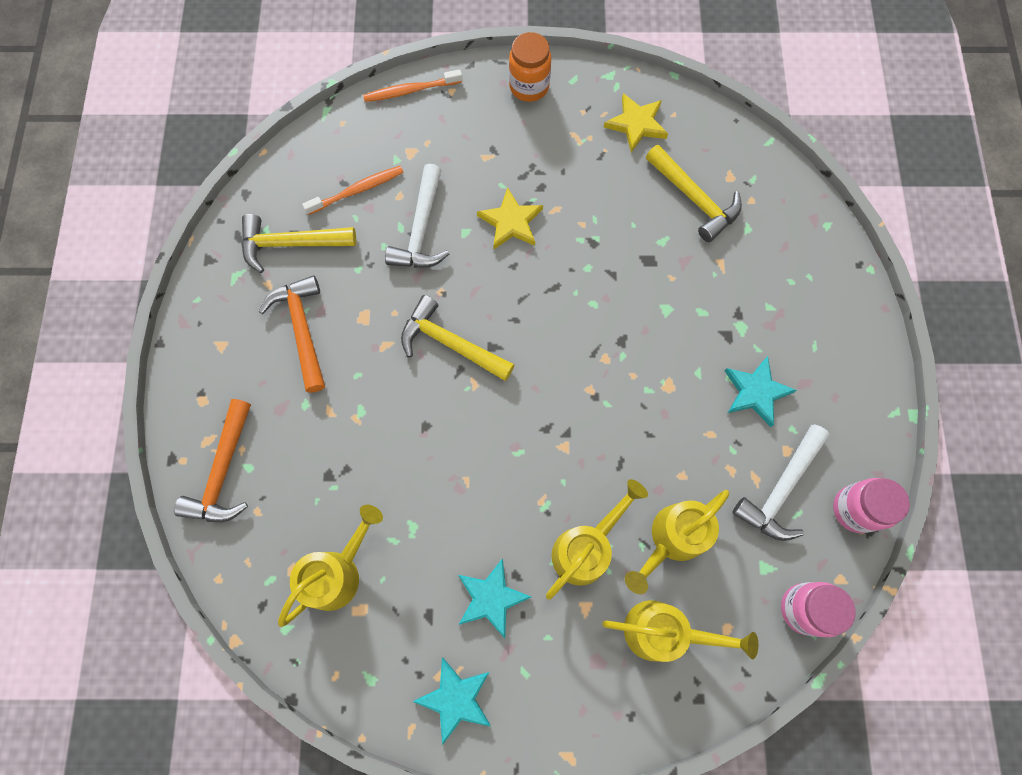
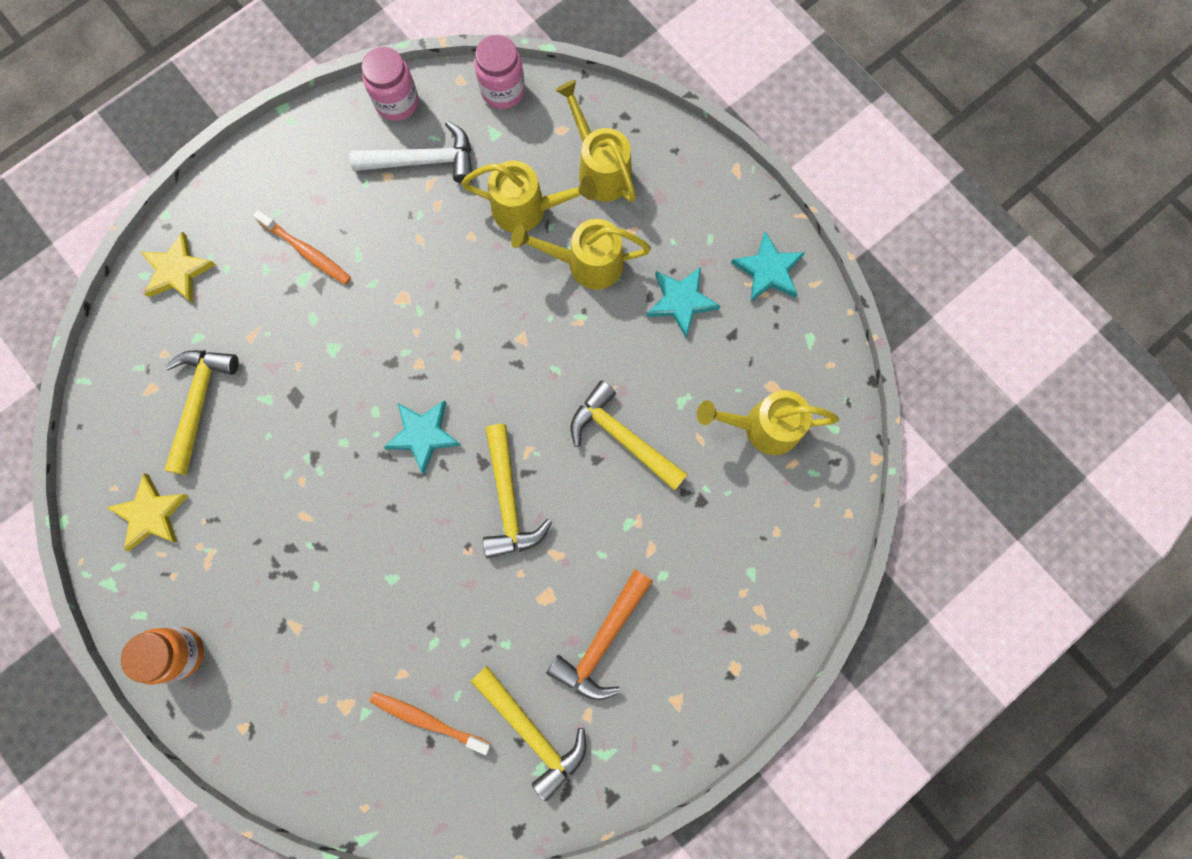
camera: 130 degrees left, 5 degrees up
orange hammer [174,399,251,522] -> none
orange toothbrush [363,69,462,102] -> orange toothbrush moved to [253,210,351,285]
white hammer [385,164,449,268] -> none
yellow star [477,187,543,249] -> yellow star moved to [141,232,216,303]
turquoise star [725,356,797,427] -> turquoise star moved to [383,400,461,474]
none -> yellow hammer [571,380,688,491]

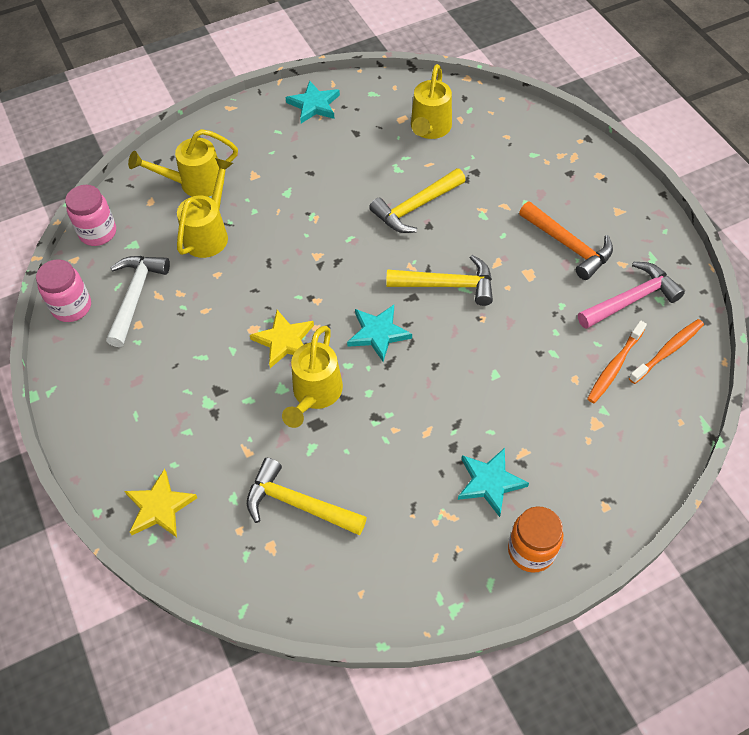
camera: 75 degrees left, 20 degrees down
yellow star [106,473,189,551] -> yellow star moved to [250,310,314,368]
orange toothbrush [253,210,351,285] -> orange toothbrush moved to [629,319,704,384]
yellow hammer [470,666,586,801] -> pink hammer [578,262,685,329]
yellow watering can [511,219,651,290] -> yellow watering can moved to [282,326,343,428]
turquoise star [646,267,721,338] -> turquoise star moved to [458,448,529,517]

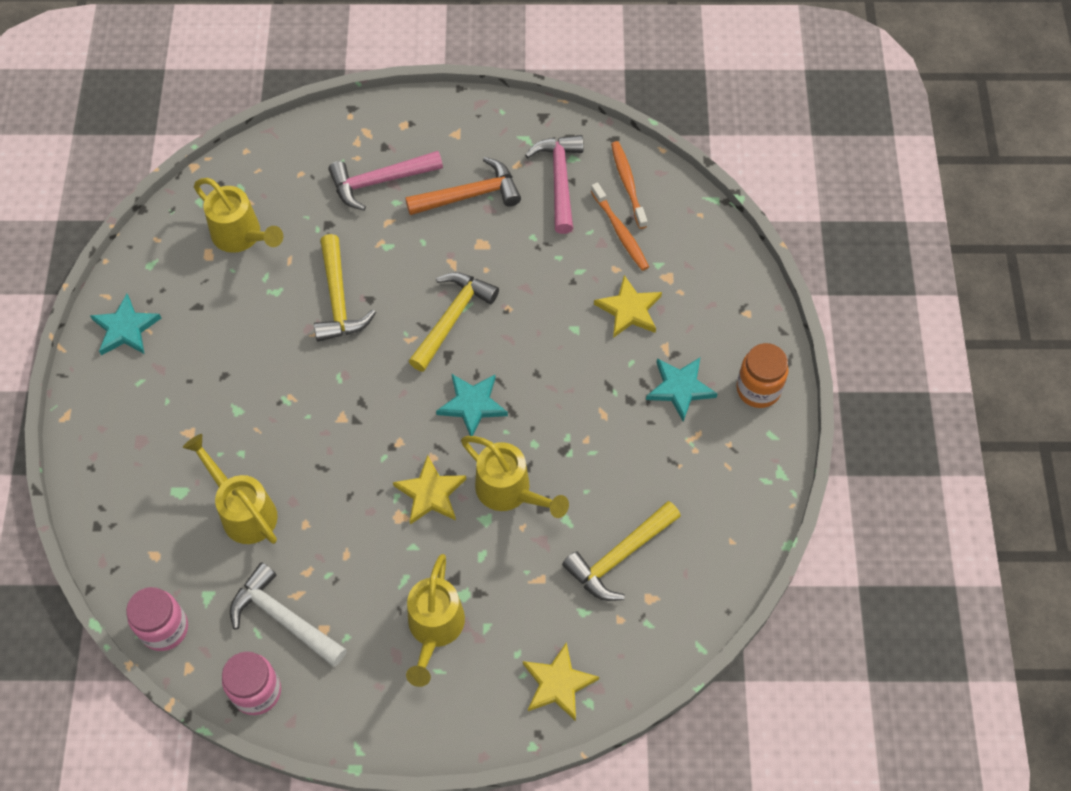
camera: 65 degrees left, 5 degrees up
yellow watering can [128,129,238,197] -> yellow watering can moved to [406,554,465,687]
none -> pink hammer [328,151,443,211]
none -> yellow star [594,275,662,338]

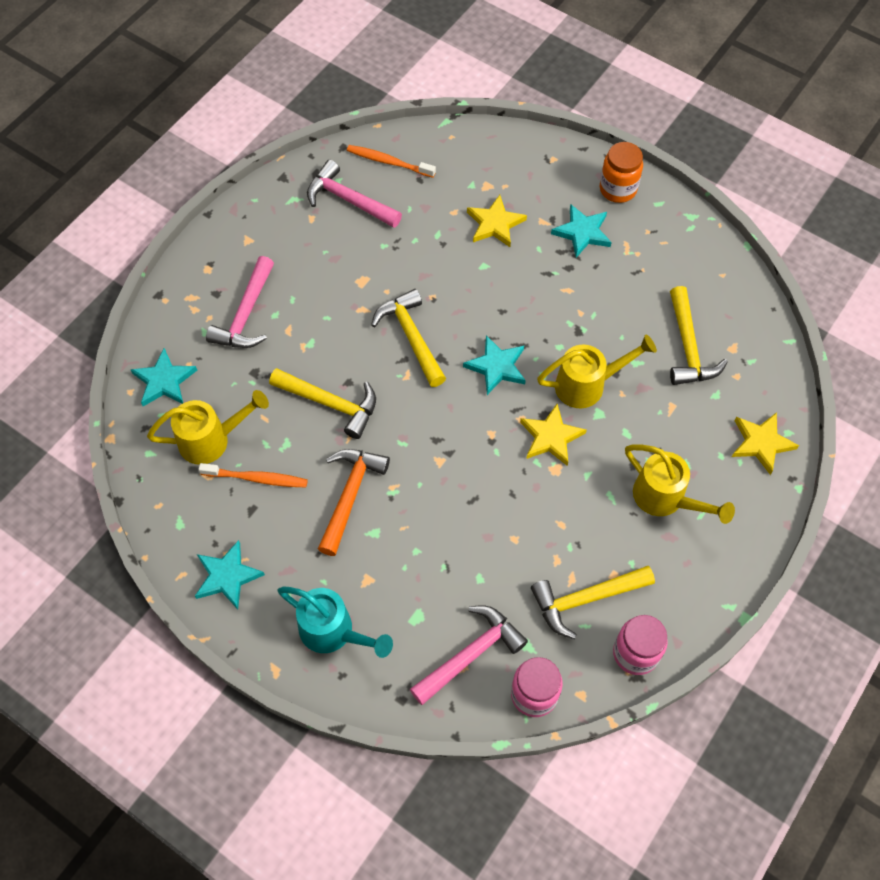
camera: 55 degrees left, 0 degrees up
yellow watering can [183,434,278,544] -> none
white hammer [230,562,347,667] -> yellow hammer [531,566,655,639]
orange hammer [405,157,521,215] -> orange hammer moved to [318,449,390,556]
orange toothbrush [591,183,649,271] -> orange toothbrush moved to [198,463,308,487]
none -> turquoise star [131,348,197,406]
none -> turquoise watering can [278,586,393,658]
none -> pink hammer [410,606,528,705]

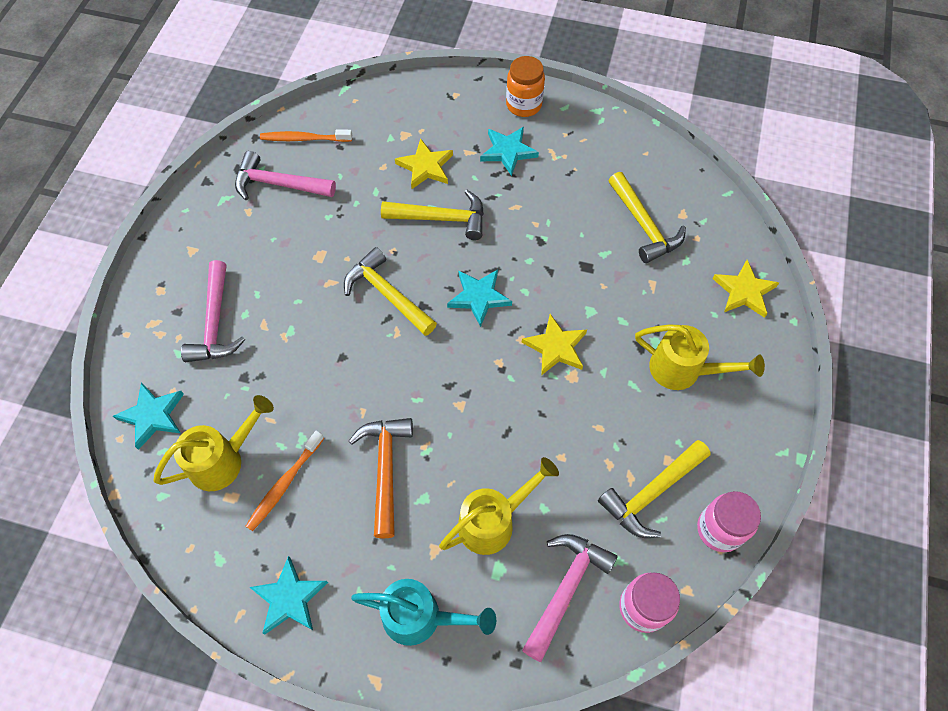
camera: 20 degrees left, 0 degrees up
orange toothbrush [198,463,308,487] -> orange toothbrush turned 135 degrees clockwise [245,430,324,531]
yellow hammer [269,368,376,439] -> yellow hammer moved to [381,190,484,240]
yellow watering can [537,335,657,408] -> yellow watering can moved to [439,457,559,555]

